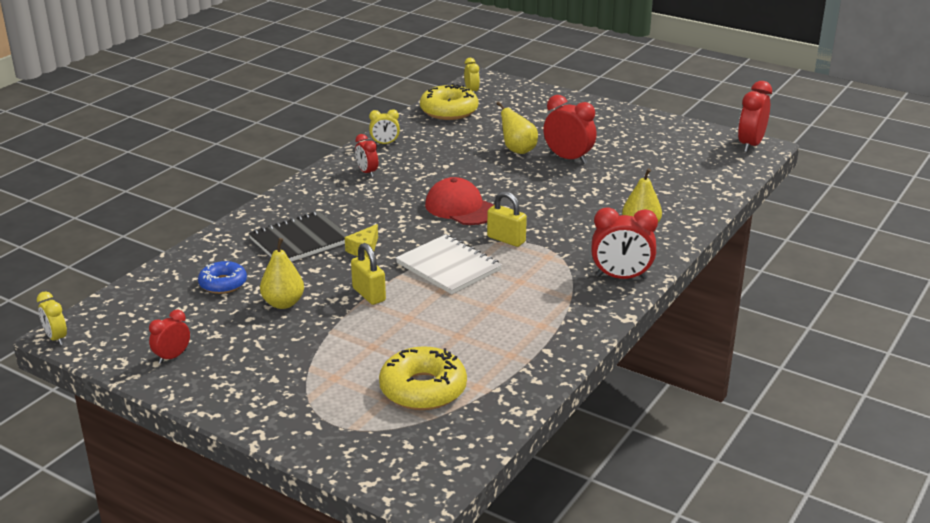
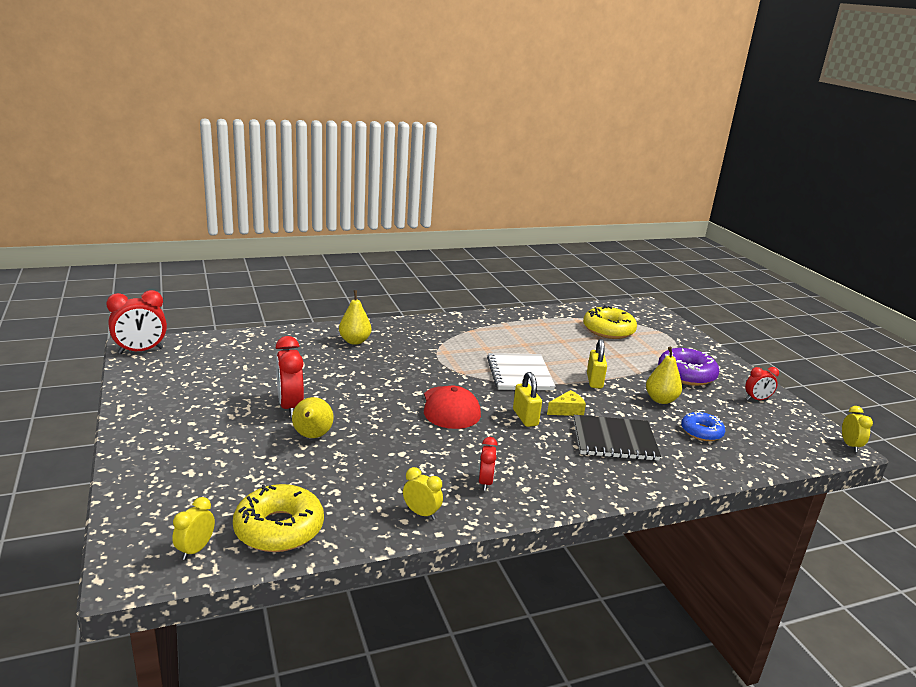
camera: 145 degrees left, 5 degrees down
yellow padlock [487,191,527,247] -> yellow padlock moved to [513,372,542,427]
red clock [591,207,658,279] -> none
none -> purple donut [658,348,719,386]

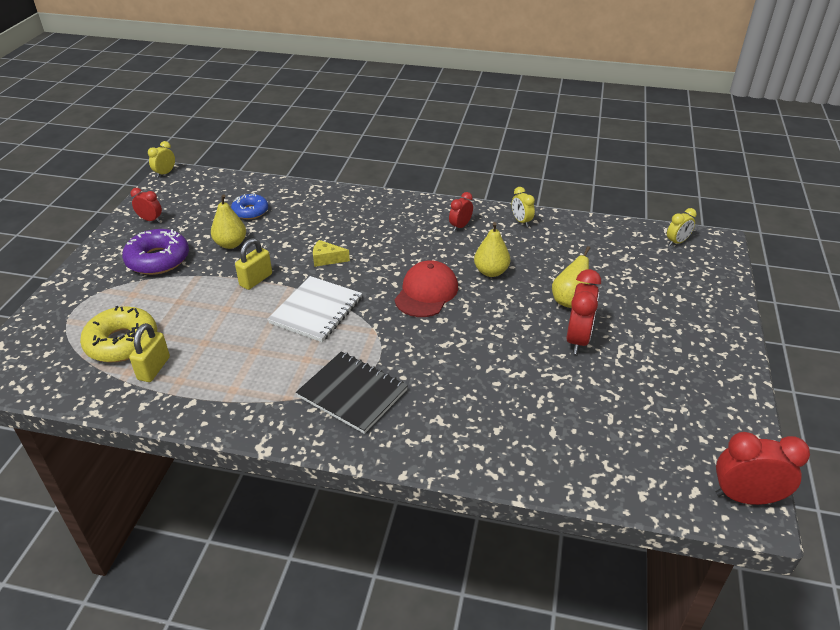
camera: 145 degrees left, 15 degrees up
yellow donut [233,484,324,552] -> none
yellow pear [339,290,371,345] -> yellow pear moved to [474,222,510,277]
yellow padlock [513,372,542,427] -> yellow padlock moved to [129,323,170,382]
black notebook [573,415,661,461] -> black notebook moved to [296,351,408,434]

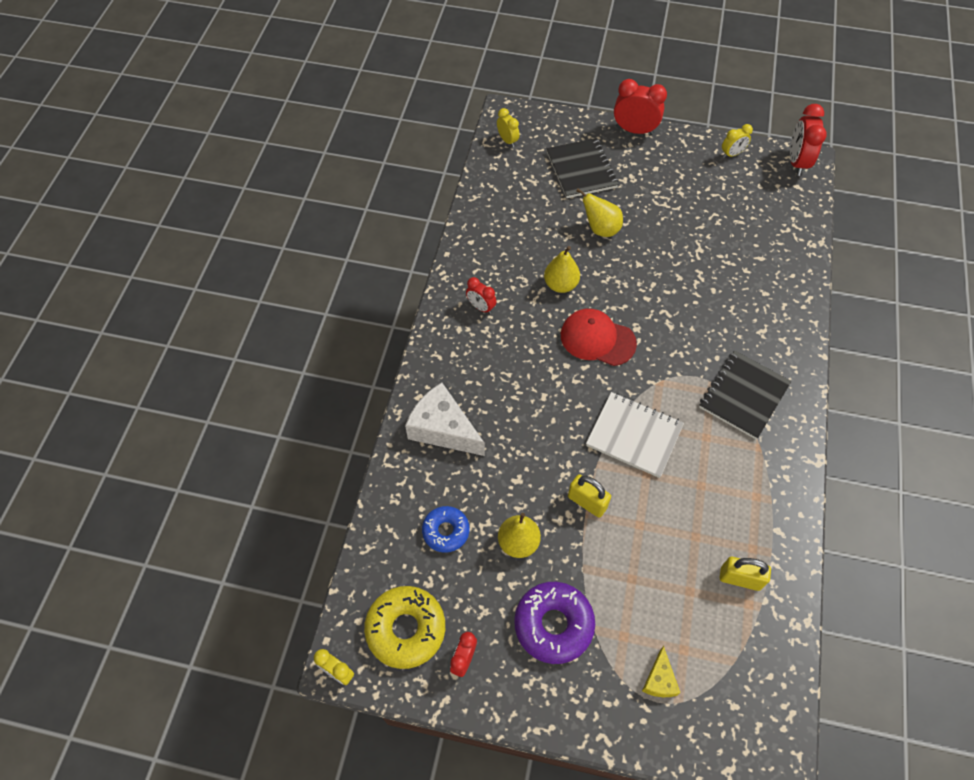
camera: 90 degrees left, 20 degrees up
yellow donut [80,306,157,362] -> yellow donut moved to [364,586,445,669]
yellow cheese [313,240,350,267] -> yellow cheese moved to [642,646,680,697]
yellow clock [512,187,535,227] -> yellow clock moved to [722,124,753,158]
red clock [566,269,601,354] -> red clock moved to [614,79,667,135]
none -> white cheese [405,383,485,456]
none -> black notebook [546,138,619,198]

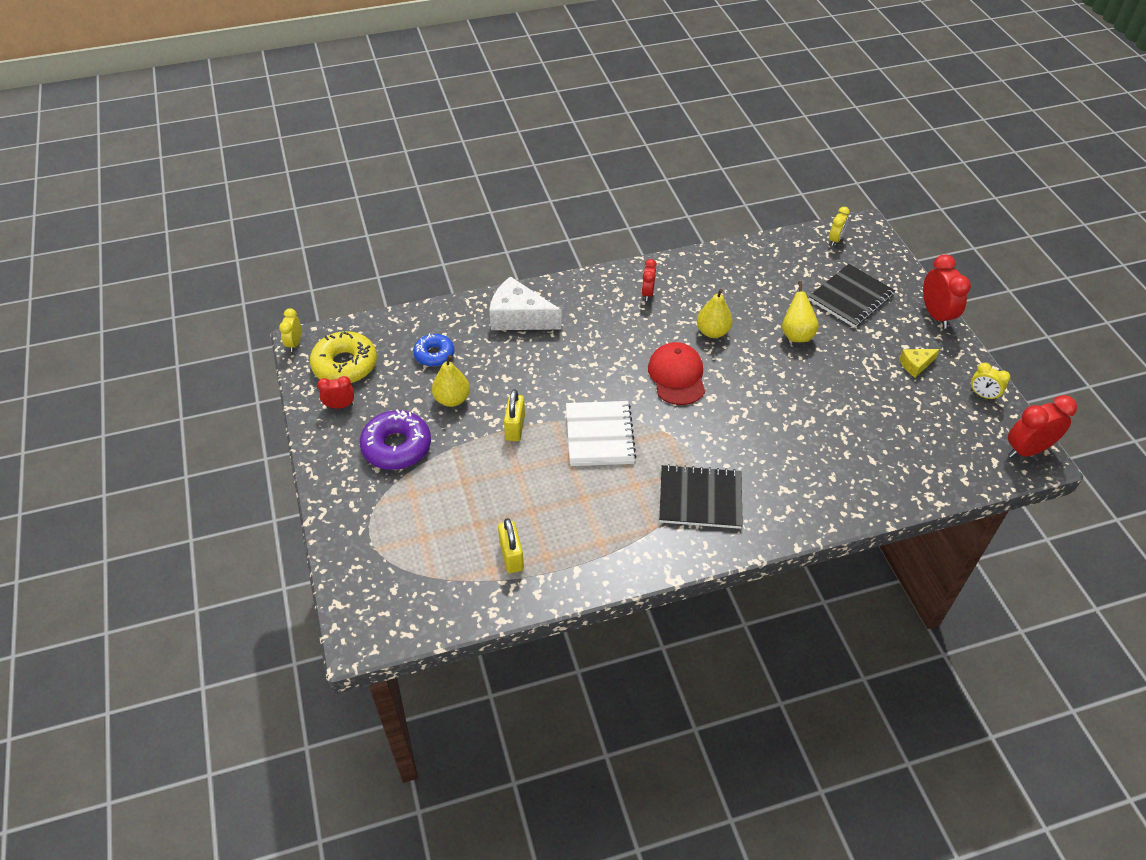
camera: 60 degrees right, 10 degrees down
white cheese [405,383,485,456] -> white cheese turned 75 degrees counterclockwise [489,276,562,330]
yellow cheese [642,646,680,697] -> yellow cheese moved to [899,349,940,377]

